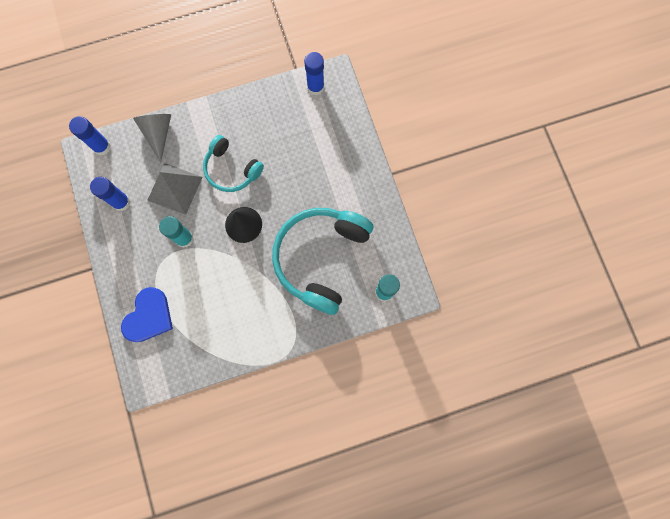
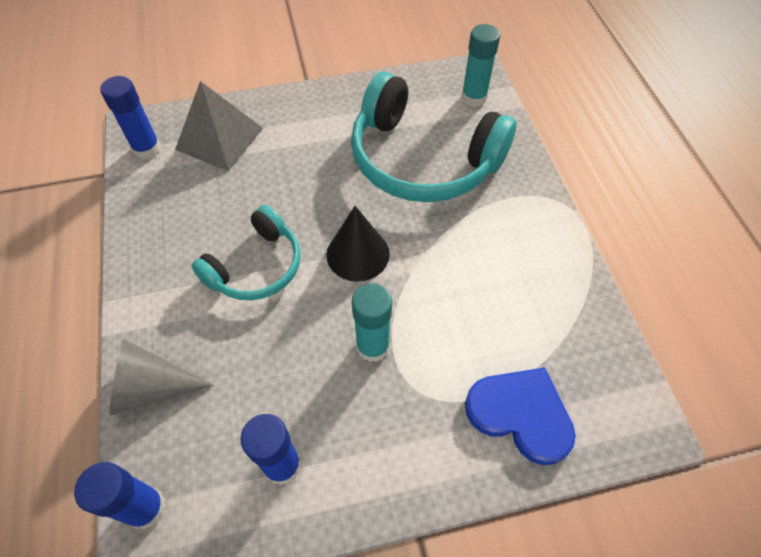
camera: 85 degrees left, 20 degrees down
grey pyramid [147,163,203,215] -> grey pyramid moved to [175,81,263,171]

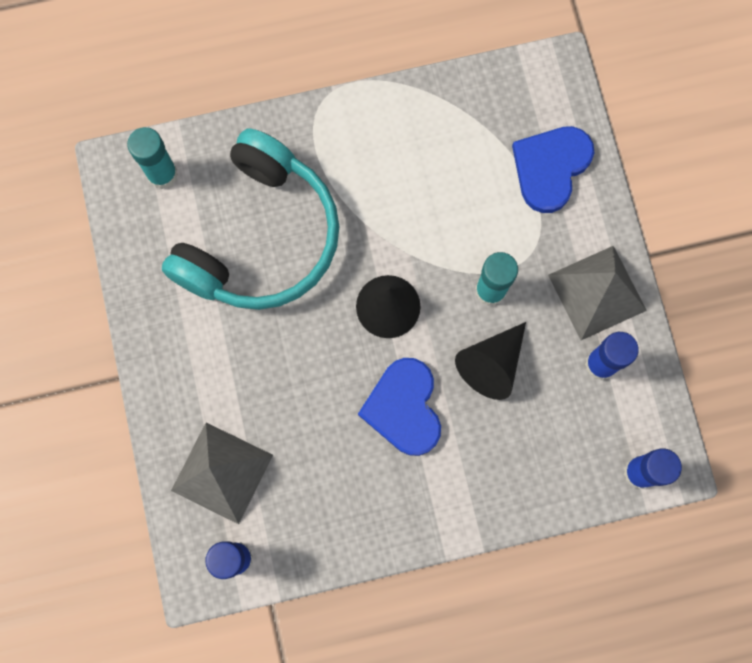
camera: 90 degrees left, 20 degrees up
grey cone [109,339,214,416] -> none
turquoise headphones [191,205,301,300] -> blue heart [358,358,441,456]
none -> black cone [455,322,526,400]
none -> grey pyramid [548,246,647,340]

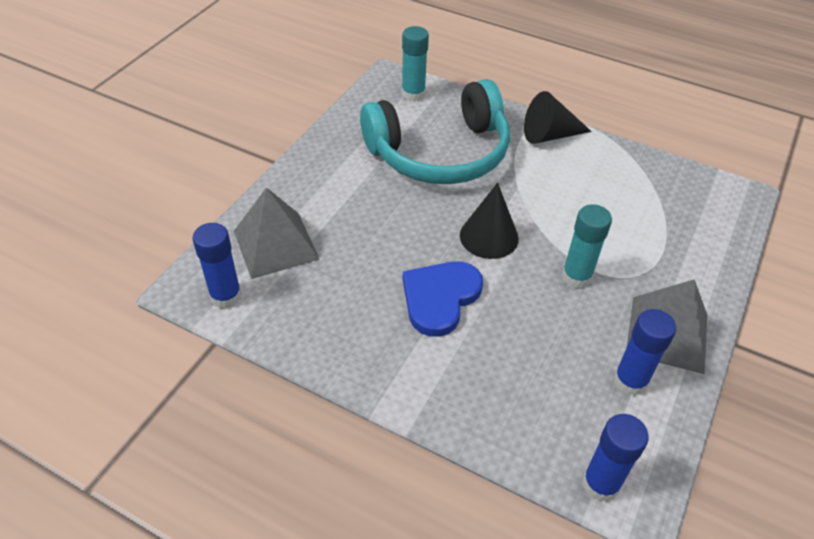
camera: 40 degrees right, 30 degrees down
black cone [455,322,526,400] -> black cone moved to [524,91,592,144]
blue heart [512,126,595,213] -> none

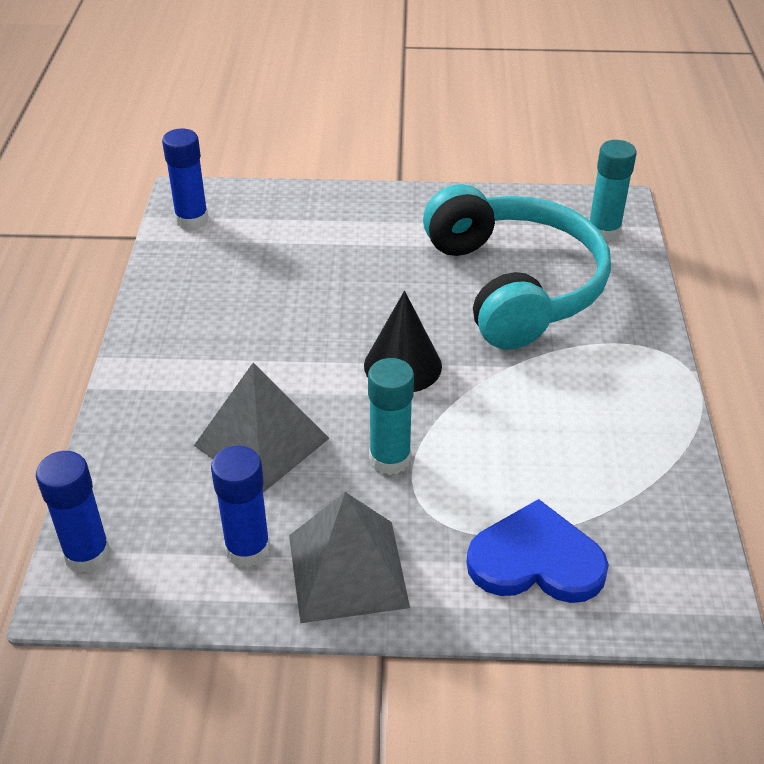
camera: 65 degrees right, 5 degrees down
grey pyramid [234,187,319,279] -> grey pyramid moved to [194,363,330,493]
turquoise headphones [360,79,510,184] -> turquoise headphones turned 150 degrees counterclockwise [423,184,611,350]
blue heart [403,261,483,337] -> blue heart moved to [466,499,609,603]
black cone [524,91,592,144] -> none

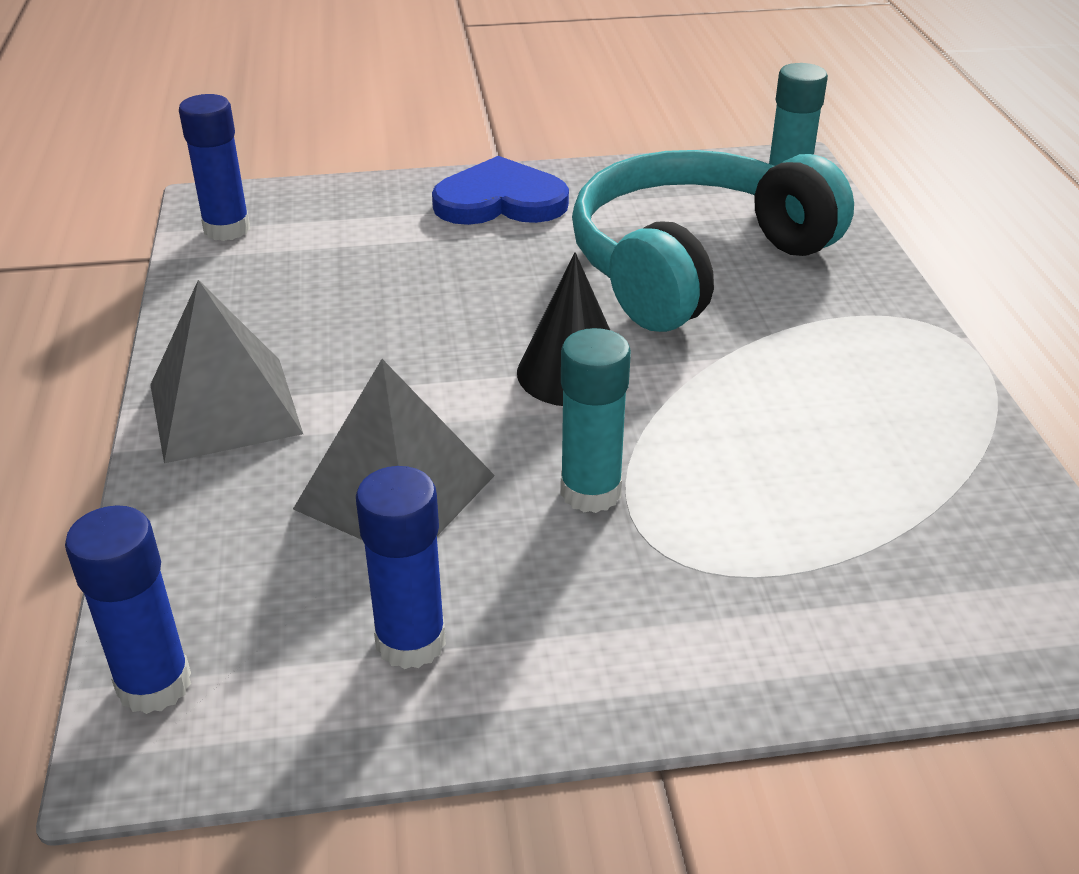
camera: 10 degrees left, 5 degrees down
grey pyramid [289,492,410,623] -> grey pyramid moved to [150,280,303,463]
turquoise headphones [423,184,611,350] -> turquoise headphones turned 105 degrees counterclockwise [572,150,854,332]
blue heart [466,499,609,603] -> blue heart moved to [432,156,569,225]

